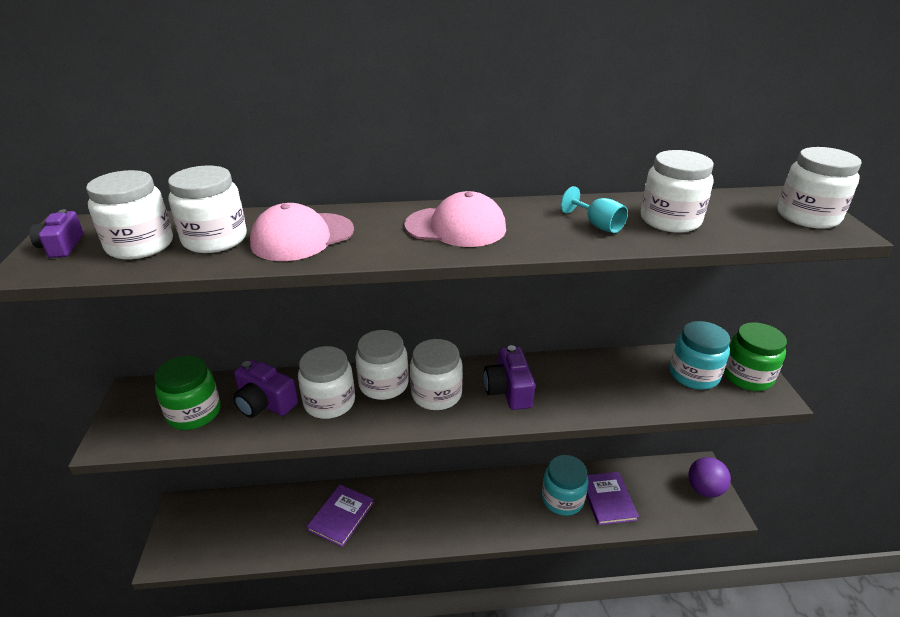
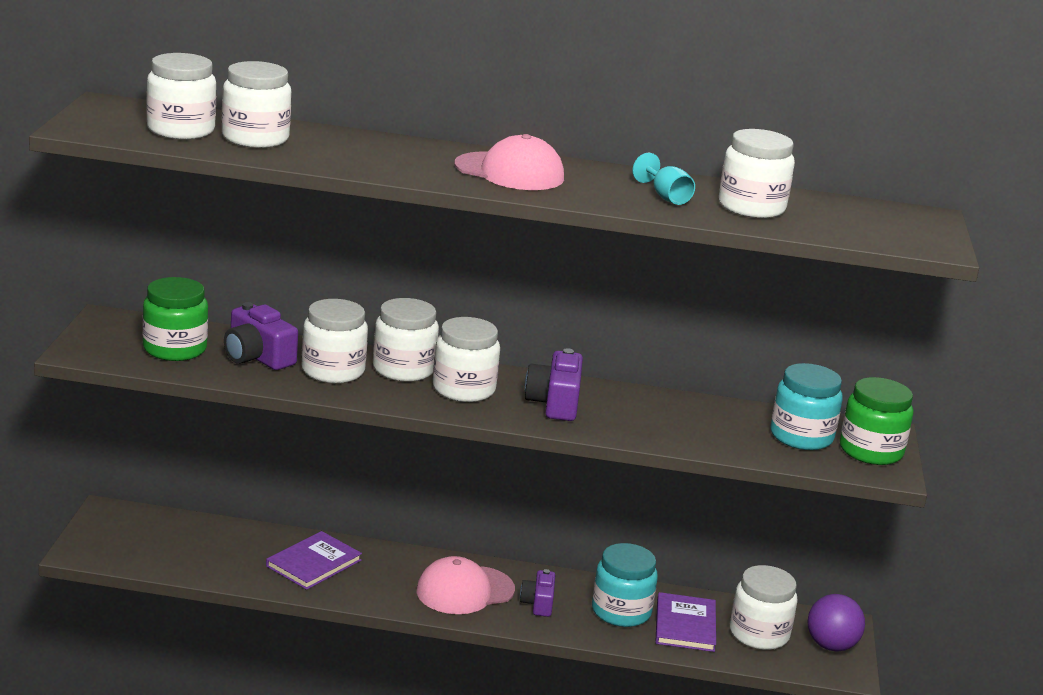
camera: 10 degrees right, 10 degrees down
purple camera [30,209,84,258] -> purple camera moved to [520,569,555,617]
pink cap [250,203,354,261] -> pink cap moved to [417,556,515,614]
white jar [778,147,862,229] -> white jar moved to [730,565,798,650]

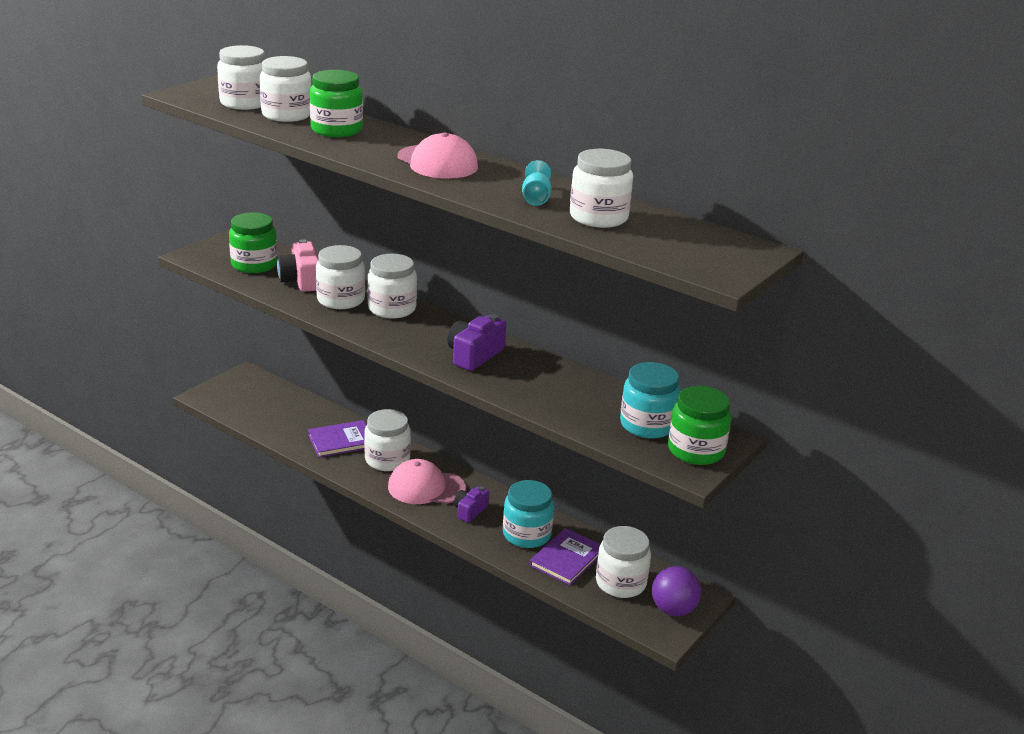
camera: 30 degrees right, 5 degrees up
purple camera [224,302,298,370] -> pink camera [277,239,319,292]
white jar [433,317,500,402] -> white jar moved to [364,409,411,471]
none -> green jar [310,70,363,137]

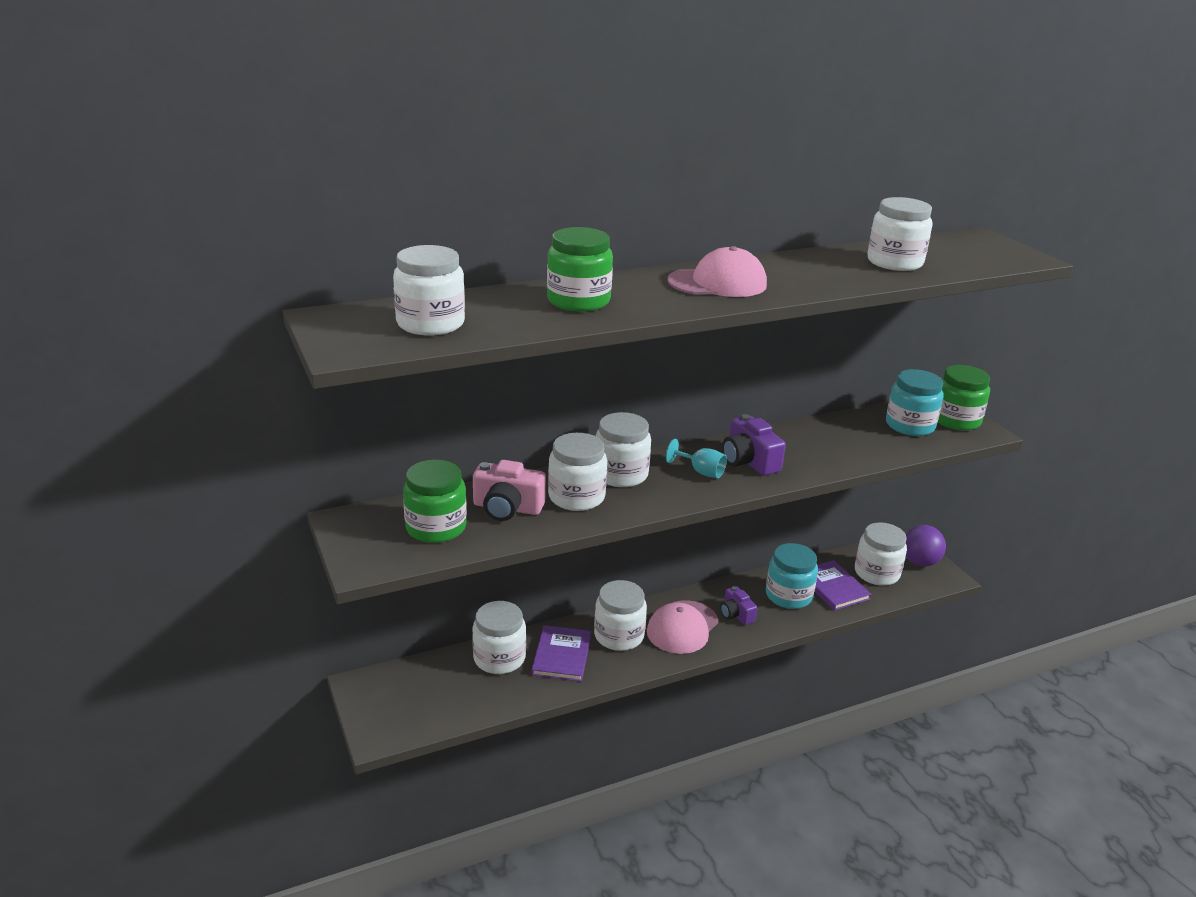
camera: 60 degrees left, 0 degrees up
white jar [259,56,312,122] -> white jar moved to [472,601,526,674]
turquoise goblet [522,160,552,206] -> turquoise goblet moved to [666,439,727,478]

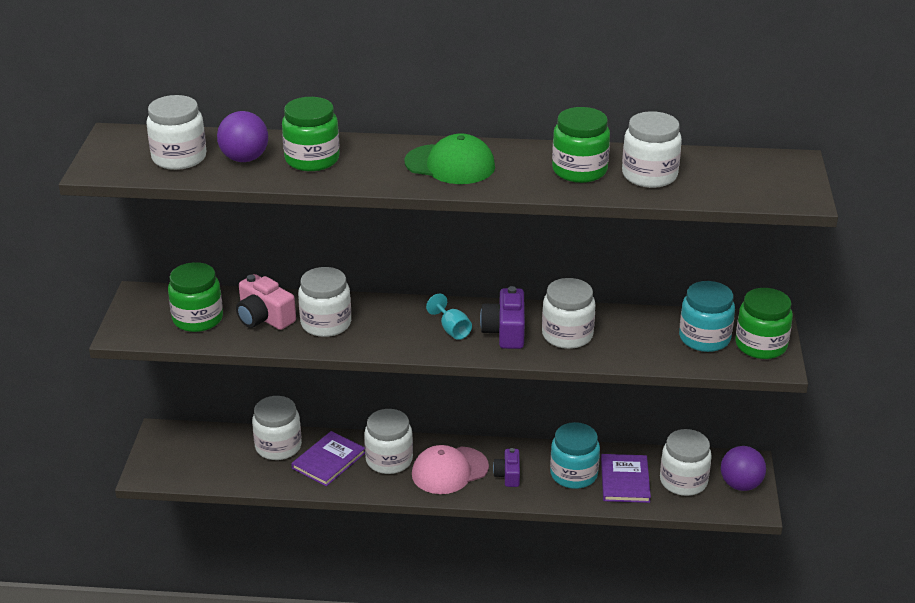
camera: 30 degrees right, 5 degrees up
white jar [596,412,651,487] -> white jar moved to [542,278,596,349]
pink cap [667,246,767,297] -> green cap [404,133,495,184]
none -> purple ball [217,111,268,162]
none -> green jar [552,107,610,183]

